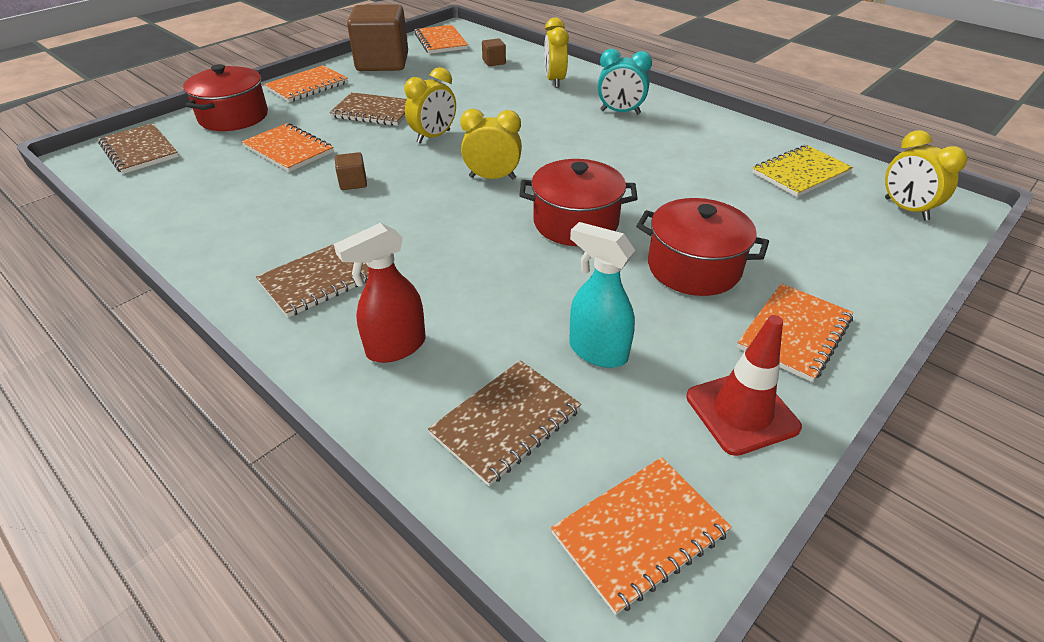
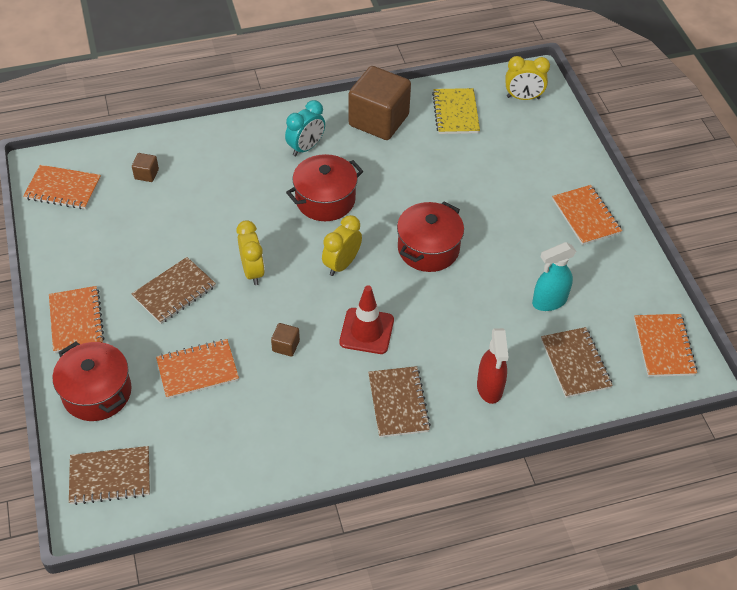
camera: 60 degrees left, 10 degrees up
brown cube [347,4,408,71] -> brown cube moved to [348,66,411,140]
yellow clock [544,18,569,88] -> none
red pot [636,198,769,296] -> red pot moved to [286,154,363,221]
red traffic cone [686,315,802,456] -> red traffic cone moved to [339,285,394,354]

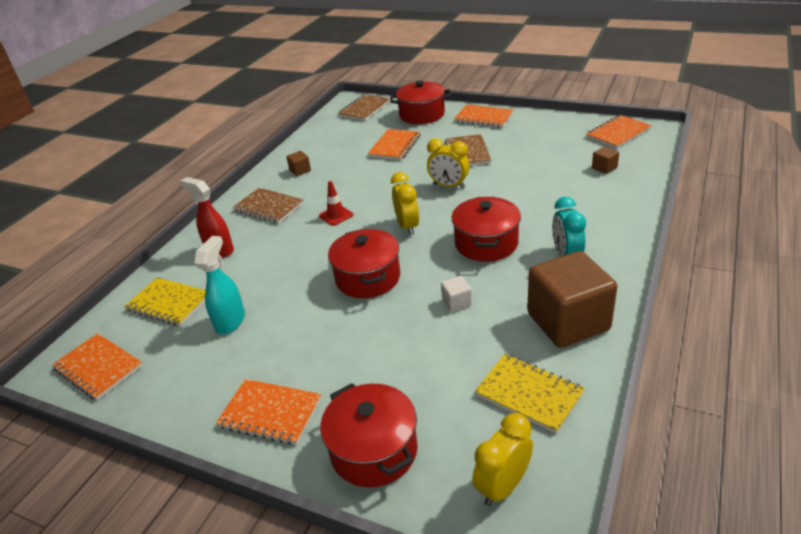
camera: 135 degrees right, 15 degrees down
brown cube [271,323,300,357] -> brown cube moved to [286,151,311,176]
red traffic cone [339,285,394,354] -> red traffic cone [319,181,353,226], size x0.64
brown notebook [541,327,613,398] -> yellow notebook [124,277,205,326]
none -> red pot [320,383,418,488]
none -> white cube [441,276,472,312]

